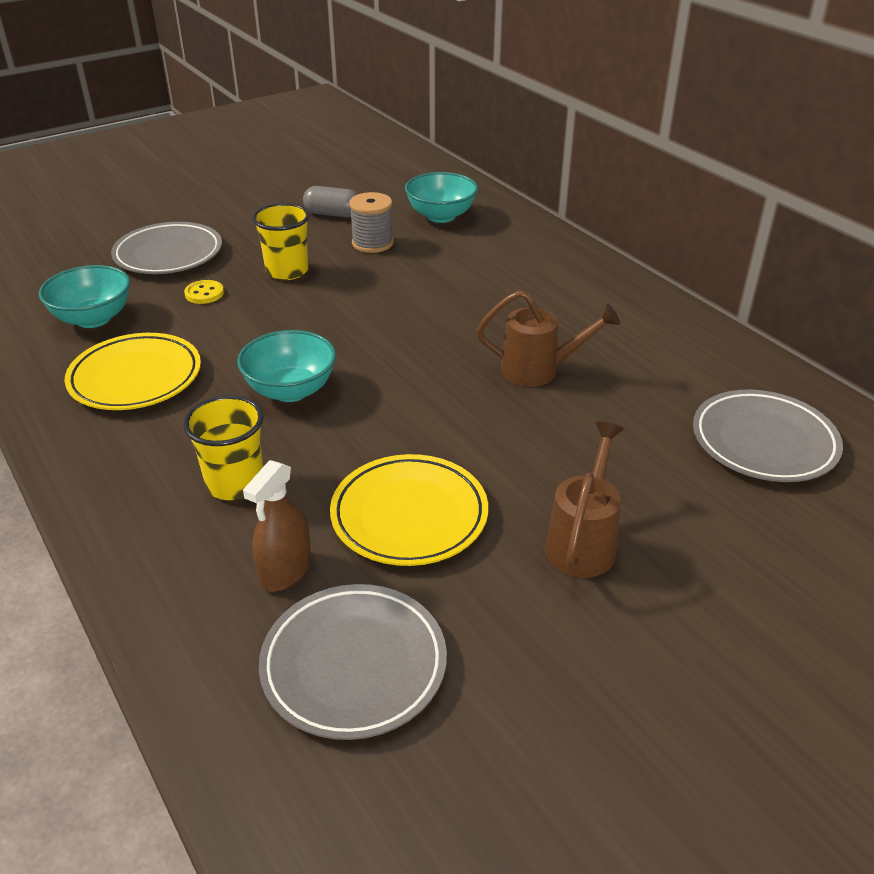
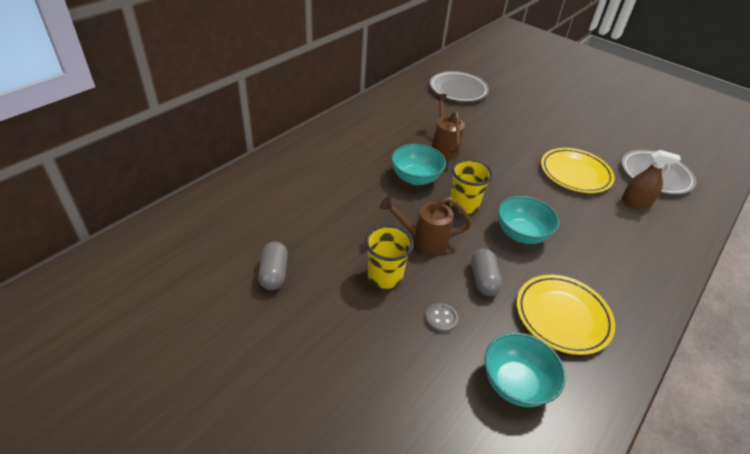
camera: 110 degrees left, 5 degrees up
grey plate [111,222,222,274] -> none
yellow cup [183,395,264,500] -> yellow cup moved to [449,159,493,214]
yellow button [184,280,224,304] -> grey button [425,303,458,333]
grey spool [349,192,394,253] -> none
turquoise bowl [405,172,478,223] -> turquoise bowl moved to [391,144,446,185]
brown watering can [545,422,624,578] -> brown watering can moved to [380,196,472,255]
none -> grey capsule [471,248,502,296]

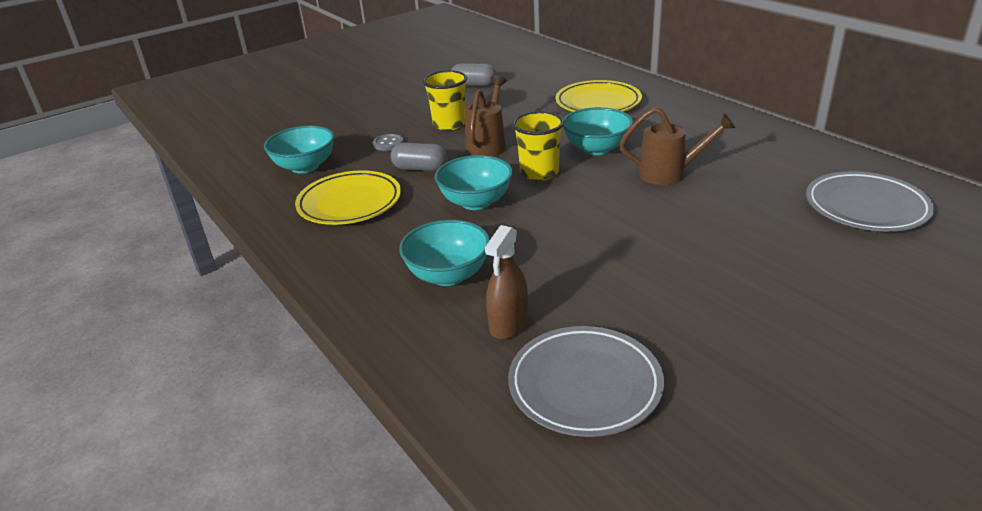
camera: 110 degrees right, 10 degrees down
yellow plate [541,148,615,193] -> yellow plate moved to [556,80,642,112]
none -> turquoise bowl [399,220,490,286]

